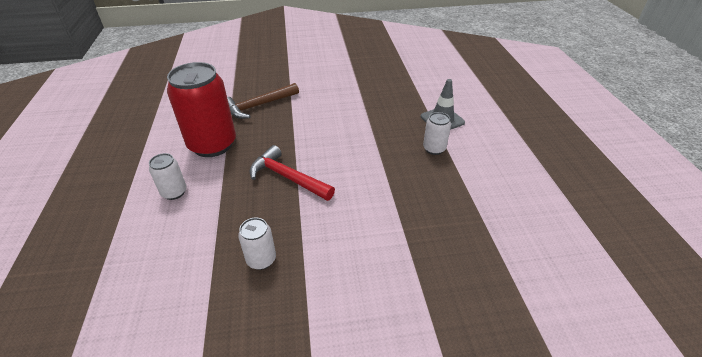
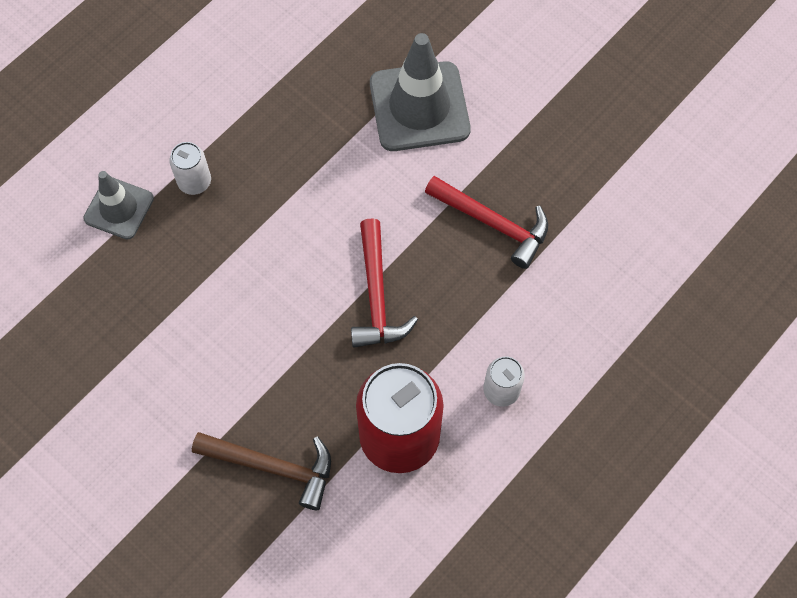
camera: 130 degrees left, 25 degrees up
white can [238,218,276,270] -> red hammer [425,176,548,269]
none -> grey traffic cone [370,33,471,151]

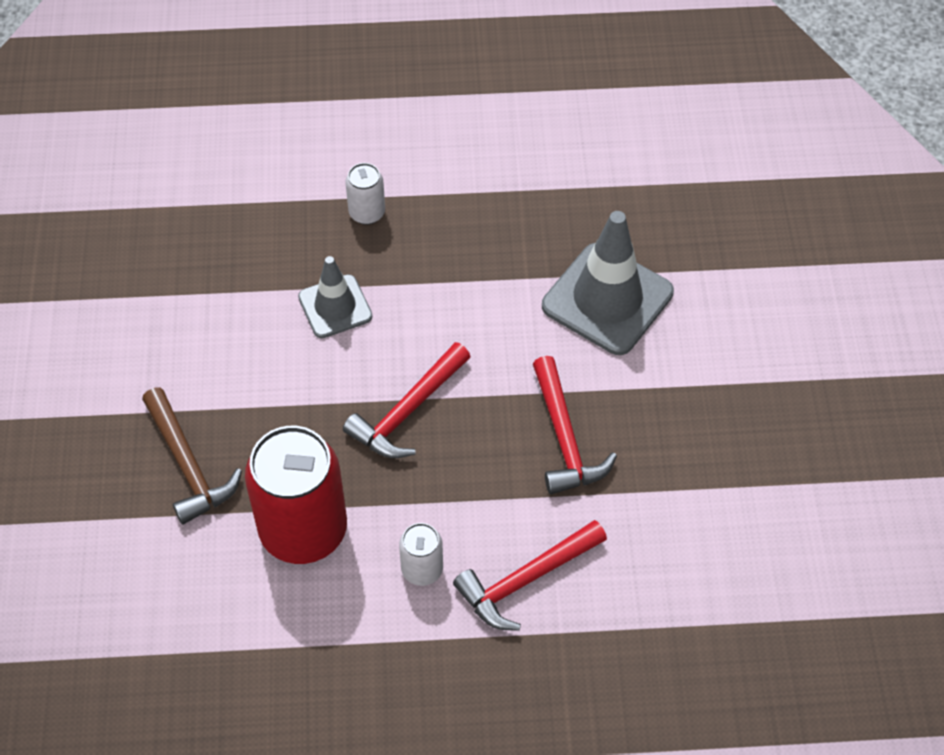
camera: 45 degrees right, 10 degrees down
grey traffic cone [83,171,154,240] -> grey traffic cone moved to [298,256,372,338]
none -> red hammer [453,520,607,631]

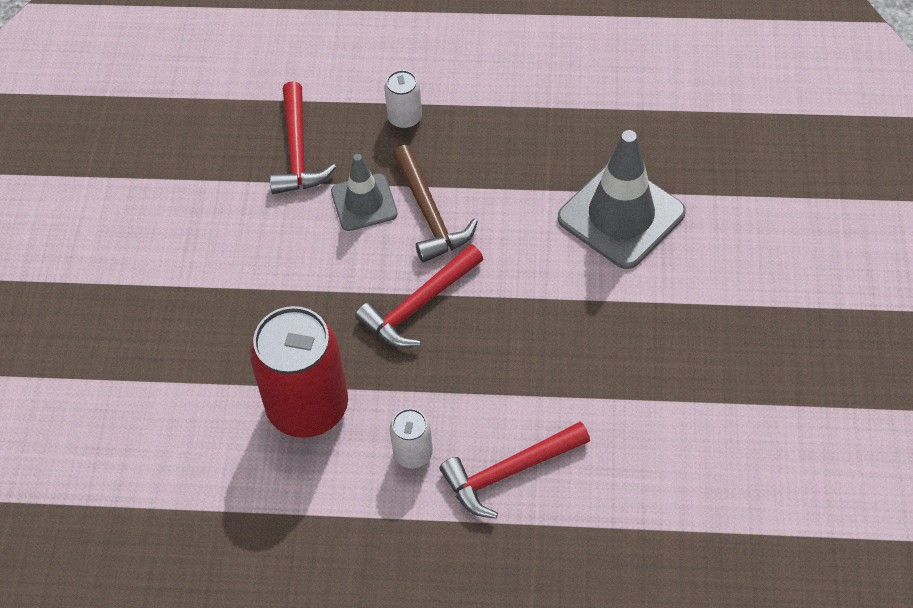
camera: 10 degrees right, 0 degrees up
brown hammer [142,387,242,525] -> brown hammer moved to [393,145,478,263]
red hammer [533,356,617,494] -> red hammer moved to [270,81,336,194]

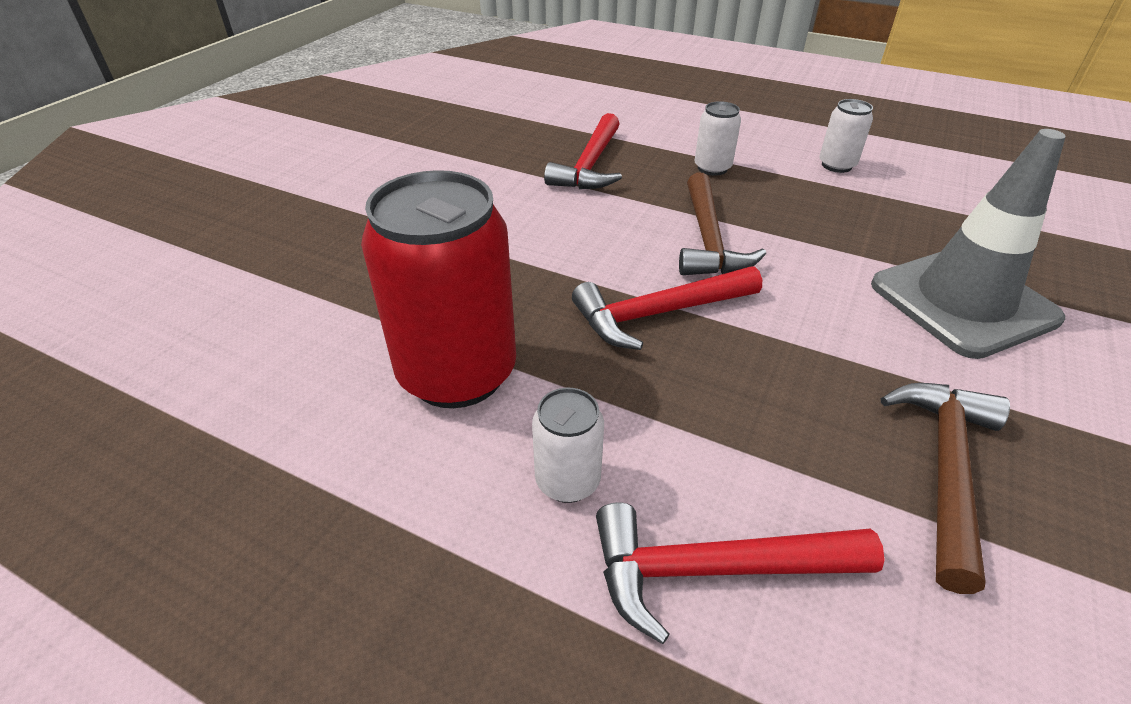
camera: 20 degrees right, 15 degrees down
grey traffic cone [331,154,398,231] -> none
none -> white can [819,99,873,173]
none -> brown hammer [881,383,1010,594]

